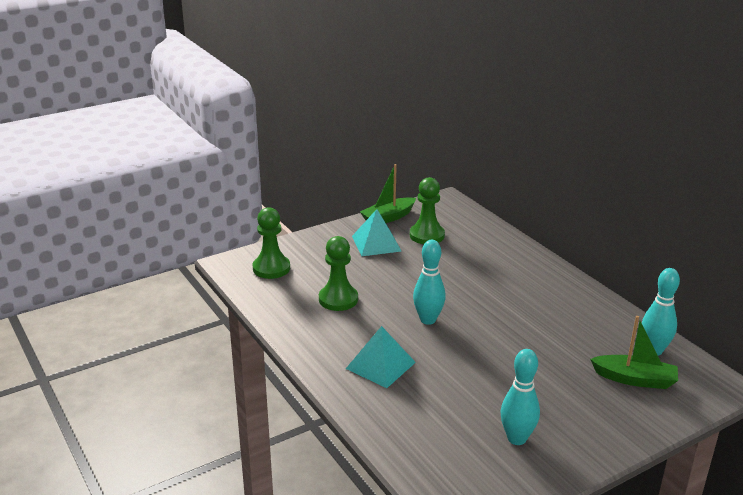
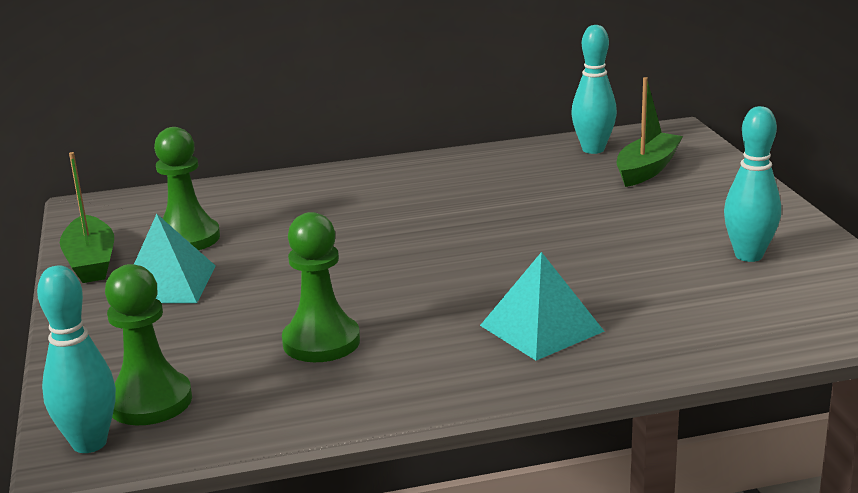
camera: 70 degrees left, 5 degrees down
turquoise bowling pin [413,240,446,325] -> turquoise bowling pin moved to [37,265,116,453]

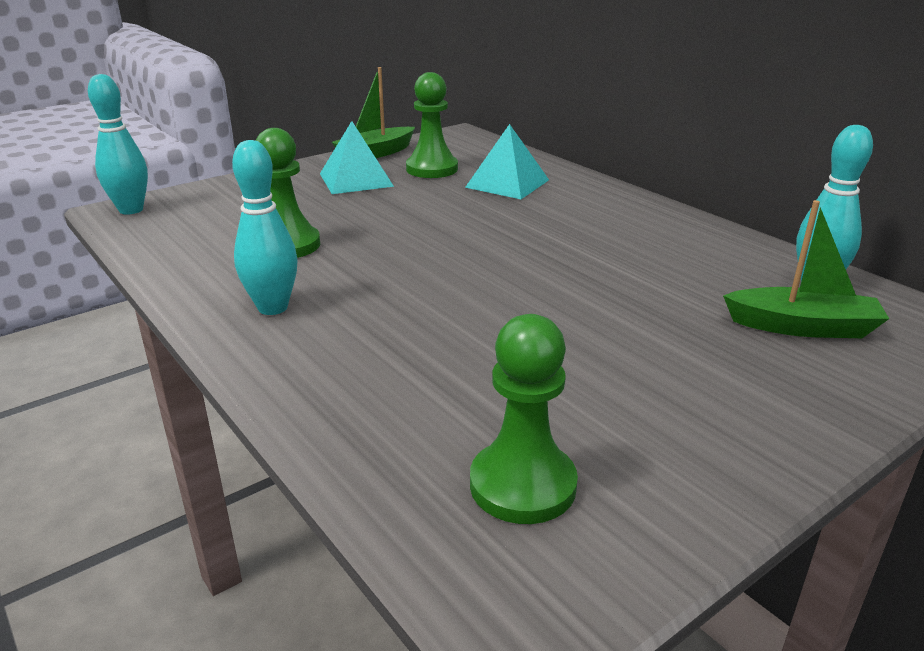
camera: 65 degrees right, 5 degrees up
green pawn [105,264,192,425] -> green pawn moved to [470,314,578,524]
turquoise pyramid [480,252,605,361] -> turquoise pyramid moved to [465,124,549,199]
turquoise bowling pin [724,106,781,262] -> turquoise bowling pin moved to [232,140,298,315]

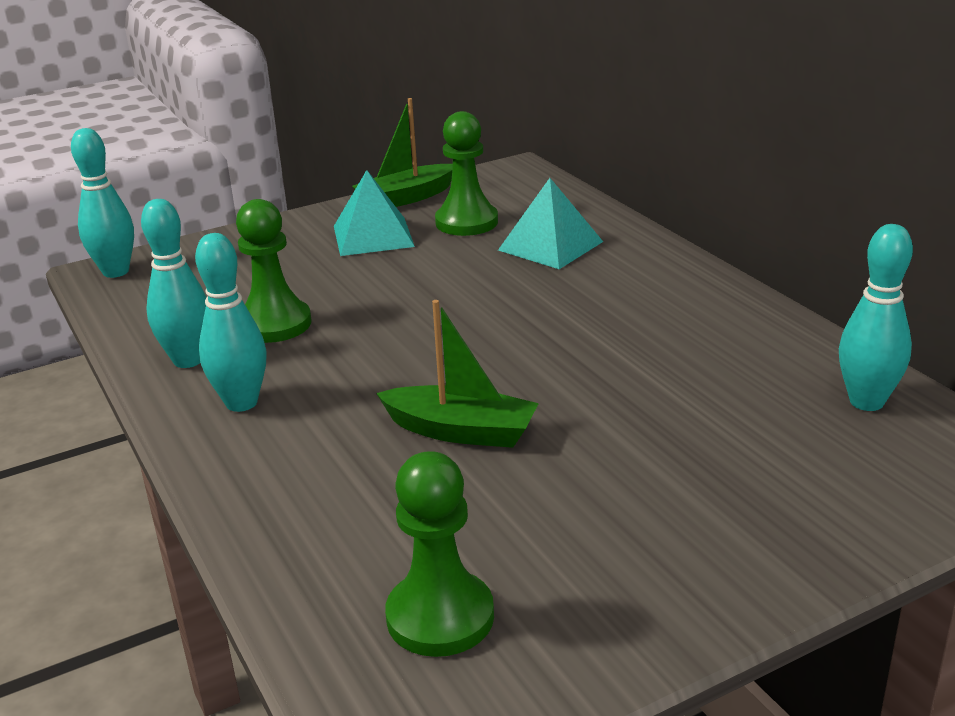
camera: 10 degrees right, 0 degrees up
green boat [723,200,889,338] -> green boat moved to [376,300,539,448]
none -> turquoise bowling pin [141,199,207,368]

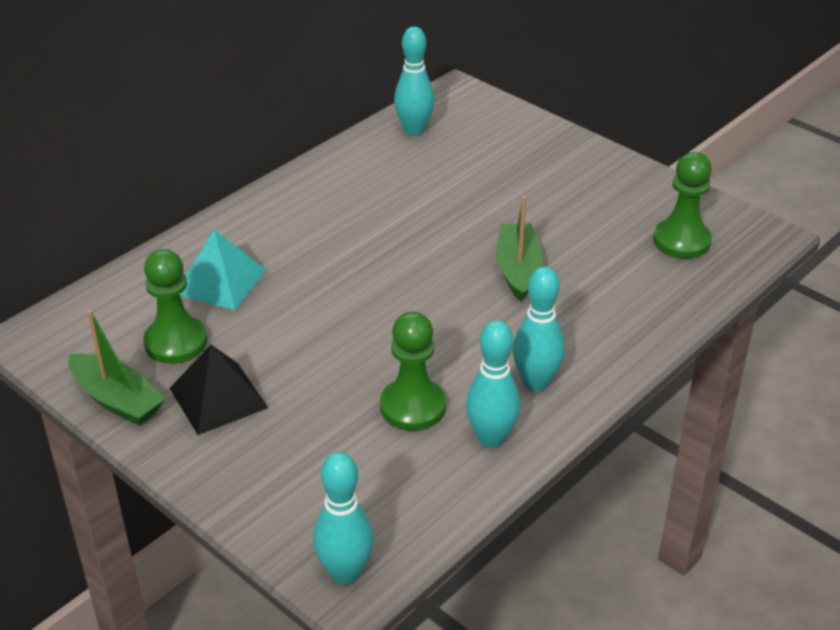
camera: 110 degrees left, 10 degrees up
turquoise pyramid [334,170,415,256] -> black pyramid [169,344,268,435]

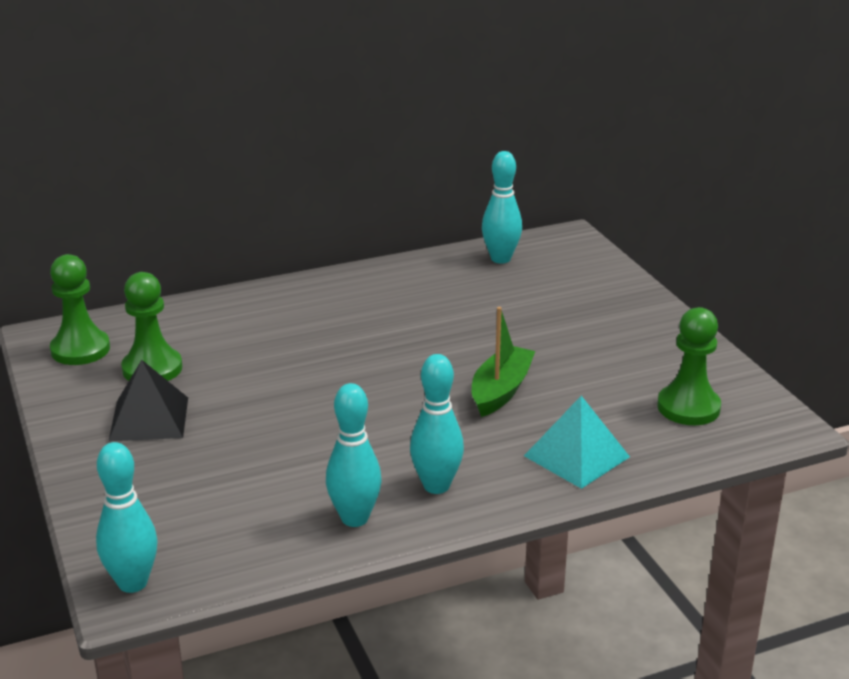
camera: 25 degrees right, 10 degrees down
green boat [68,310,166,426] -> none
turquoise pyramid [180,230,266,311] -> turquoise pyramid moved to [524,396,630,489]
green pawn [380,312,446,431] -> green pawn moved to [50,254,110,365]

